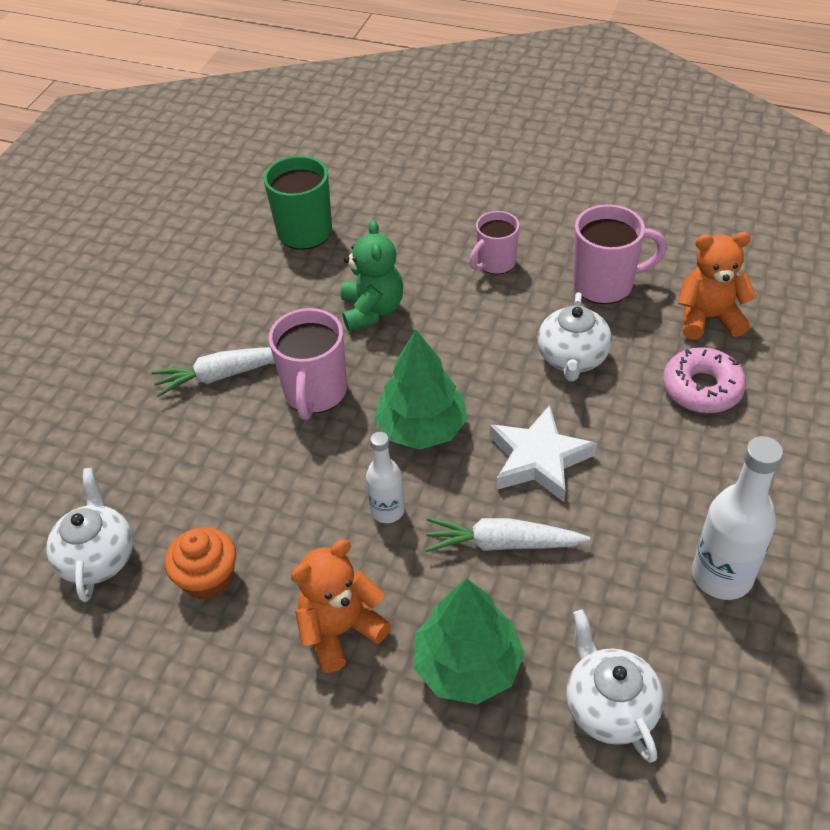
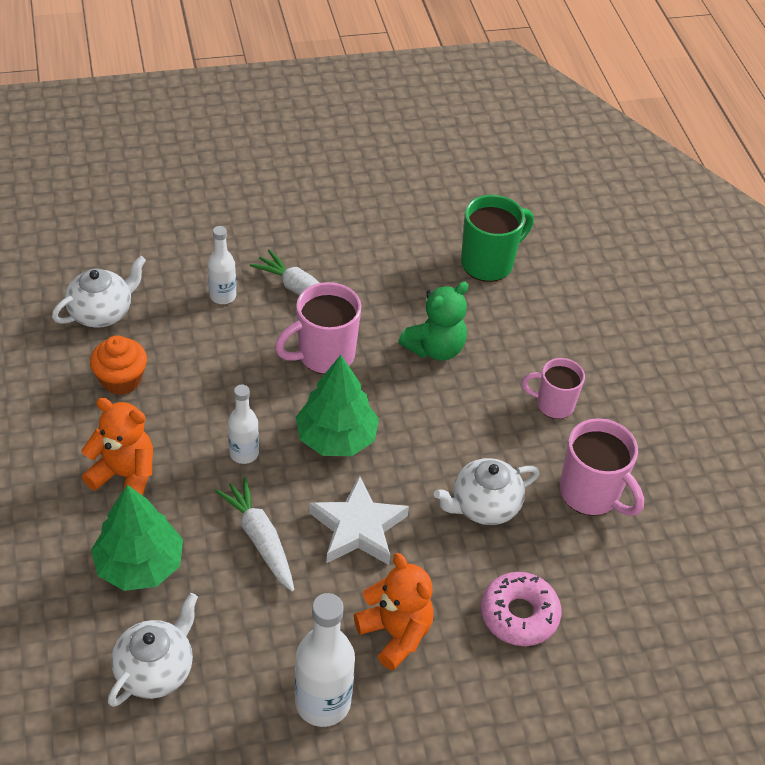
camera: 50 degrees right, 0 degrees up
orange teddy bear [678,232,756,340] -> orange teddy bear moved to [354,553,434,671]
none -> white bottle [208,226,236,304]

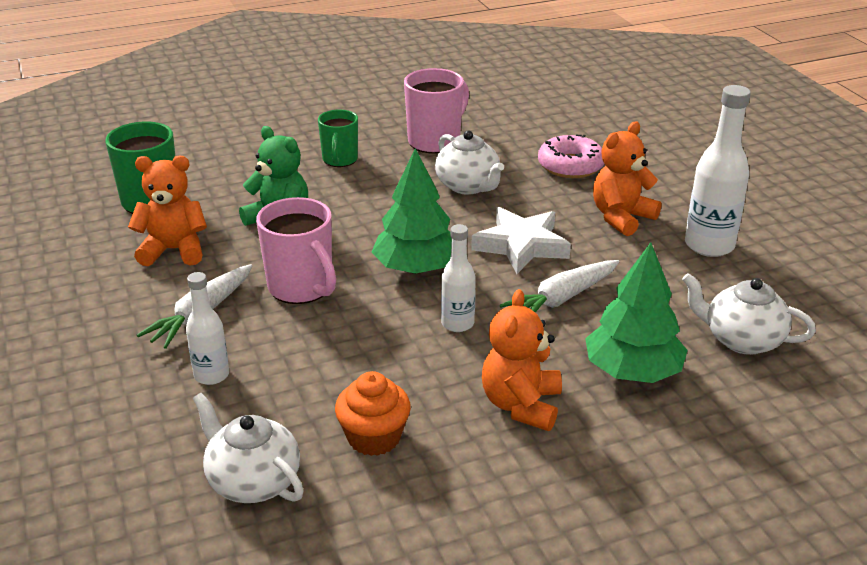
camera: 95 degrees left, 15 degrees down
pink mug [521,358,585,419] -> green mug [318,110,358,167]
none -> orange teddy bear [128,156,207,266]

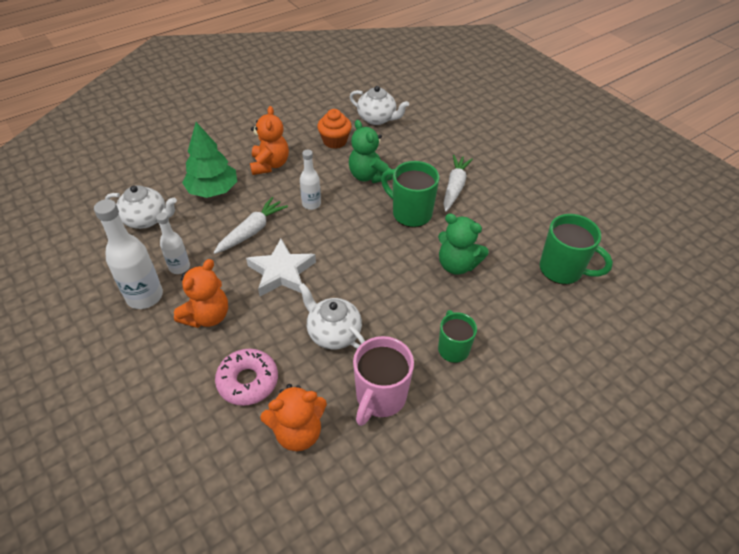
camera: 165 degrees right, 15 degrees up
orange teddy bear [128,156,207,266] -> orange teddy bear moved to [260,384,327,451]
white bottle [186,272,229,385] -> white bottle moved to [156,212,190,274]
pink mug [256,197,336,304] -> green mug [381,161,439,227]
green tree [372,148,452,274] -> none
none -> green teddy bear [349,120,392,183]

